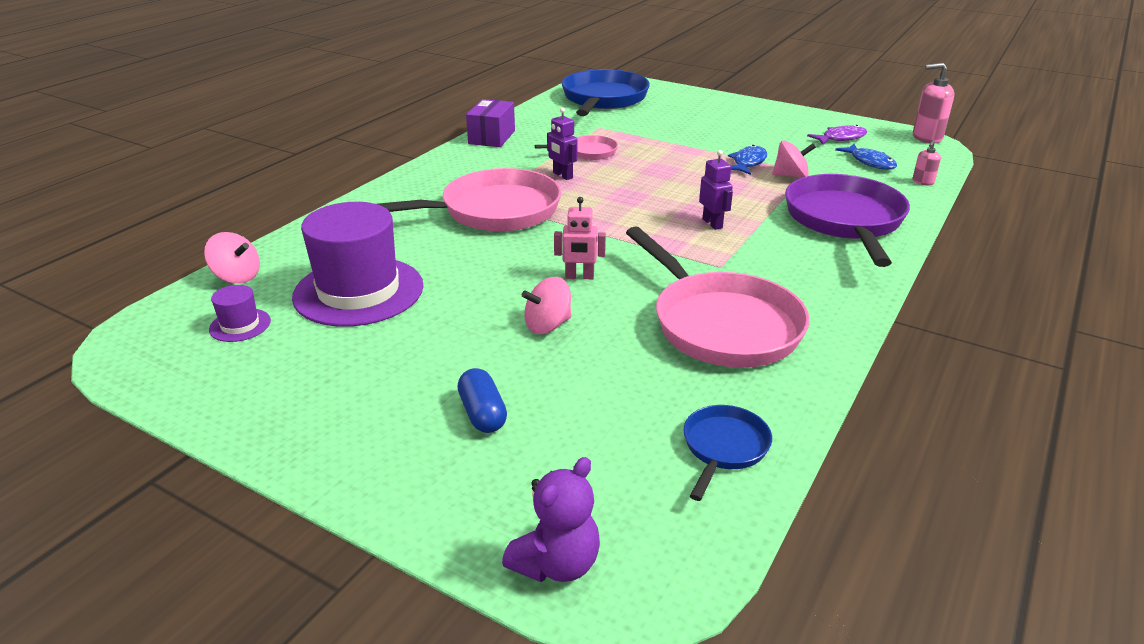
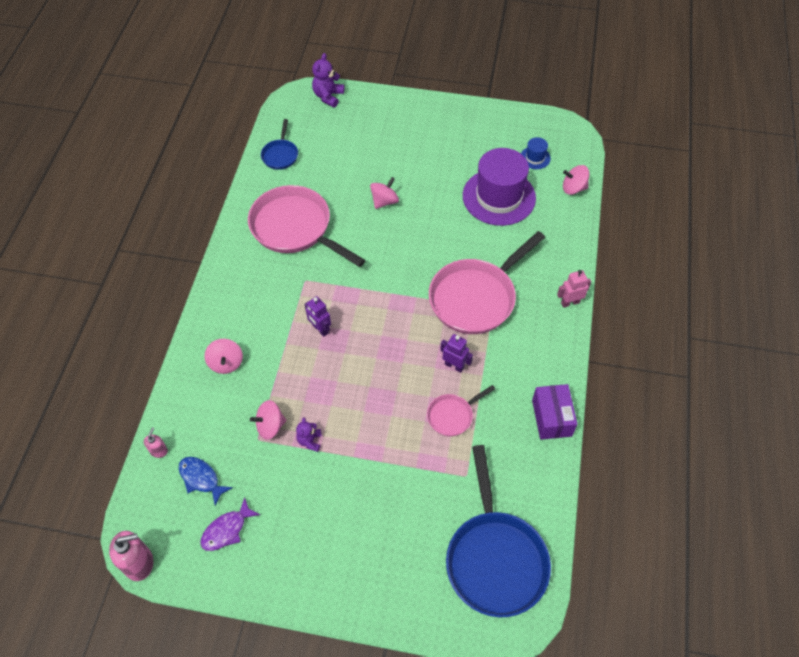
camera: 160 degrees right, 25 degrees up
purple hat [209,285,271,342] -> blue hat [521,137,551,169]
blue capsule [457,368,507,433] -> none
pink robot [554,197,606,279] -> pink robot moved to [557,270,591,307]
blue fish [728,145,767,175] -> purple teddy bear [296,417,322,452]
purple pan [785,174,910,267] -> pink spinning top [205,339,243,374]

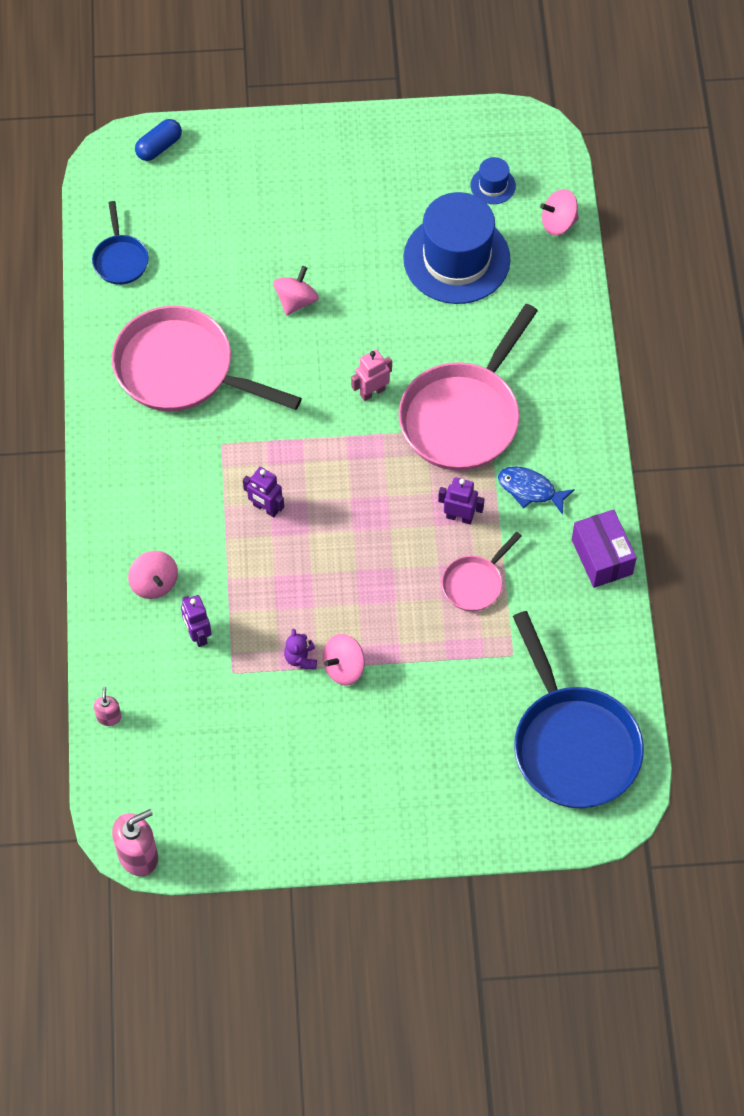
camera: 15 degrees left, 5 degrees up
blue fish [178,457,233,506] -> blue fish moved to [498,466,575,515]
purple fish [200,497,260,551] -> none
pink spinning top [250,400,286,440] -> pink spinning top moved to [323,634,365,686]
purple teddy bear [312,53,344,107] -> blue capsule [135,119,182,161]
purple hat [463,148,536,226] -> blue hat [403,192,511,304]
pink robot [557,270,591,307] -> pink robot moved to [351,349,392,401]
none -> purple robot [181,595,212,647]

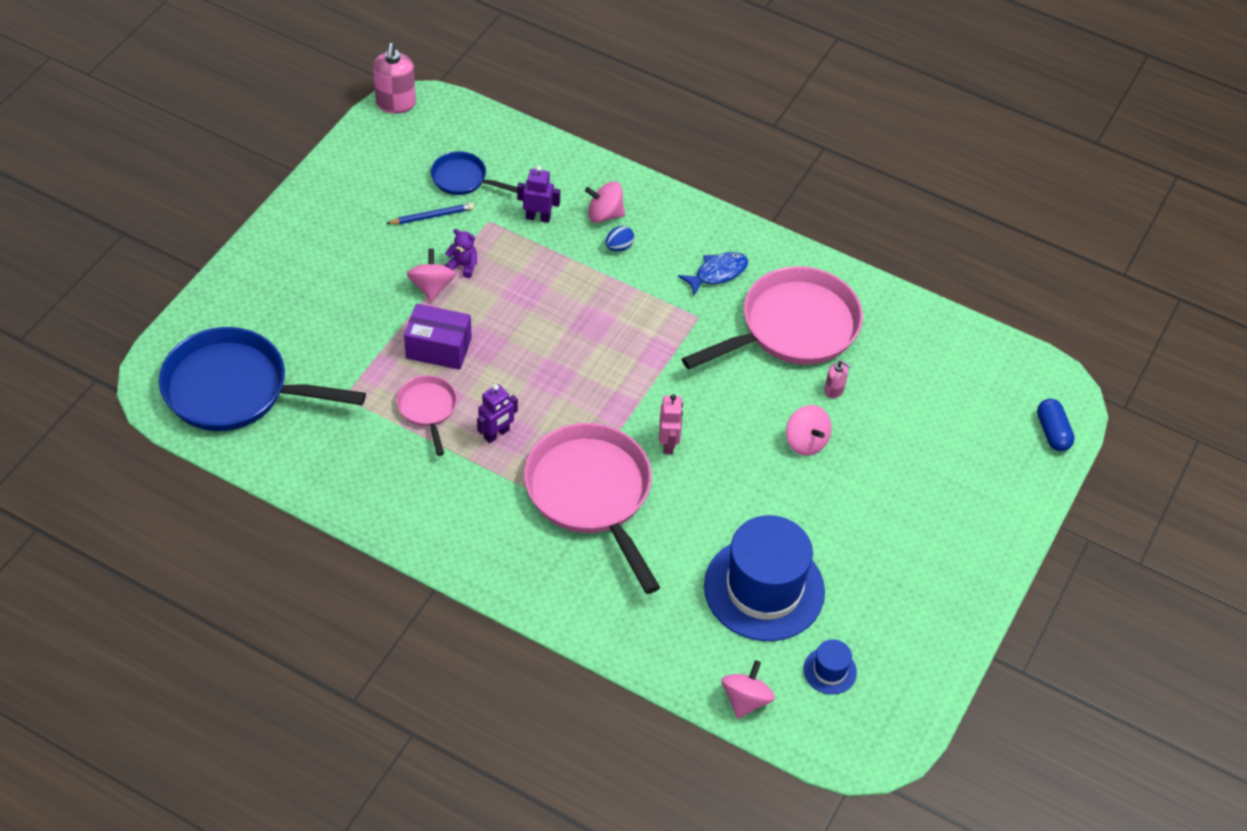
camera: 120 degrees right, 10 degrees down
blue pan [92,201,149,285] -> blue pan moved to [431,151,517,195]
pink soap dispenser [94,686,121,726] -> pink soap dispenser moved to [824,360,851,398]
purple robot [243,467,284,517] -> none
blue fish [498,466,575,515] -> blue fish moved to [678,252,748,296]
purple box [572,509,637,588] -> purple box moved to [404,304,472,370]
none -> blue pencil [386,203,474,224]
none -> blue egg [605,226,634,252]

